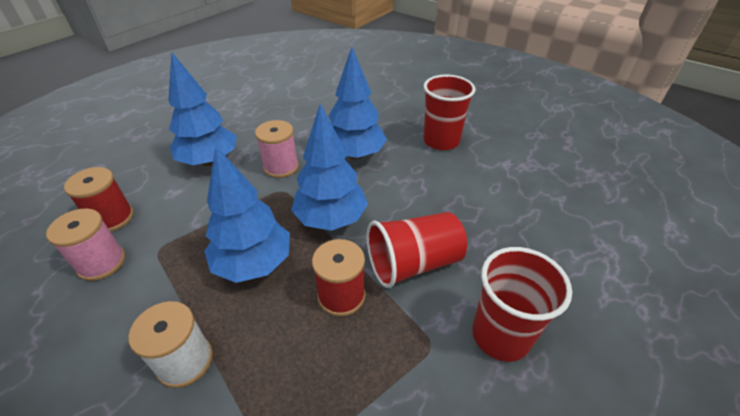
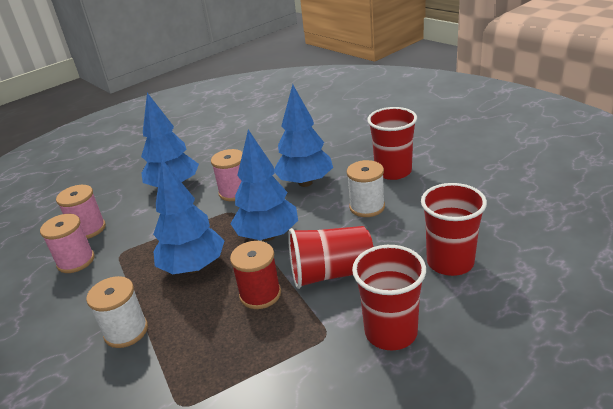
camera: 15 degrees right, 10 degrees down
red spool [64,167,134,232] -> pink spool [56,185,106,239]
none -> white spool [347,160,385,217]
none -> red cup [421,183,487,276]

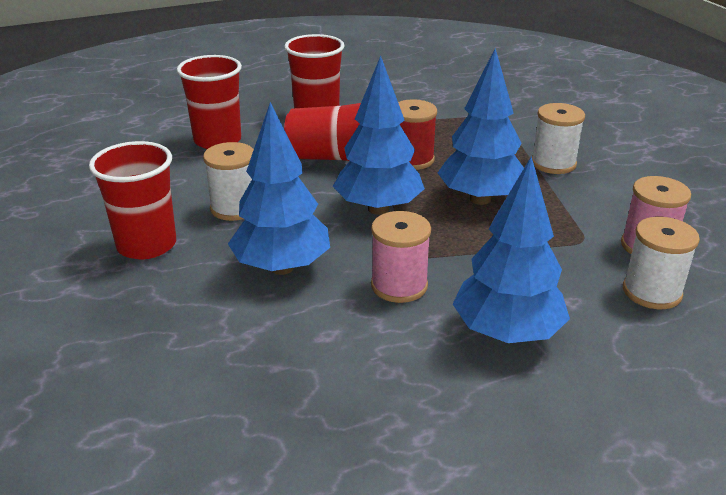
camera: 165 degrees left, 0 degrees up
pink spool [56,185,106,239] -> white spool [623,217,700,309]

